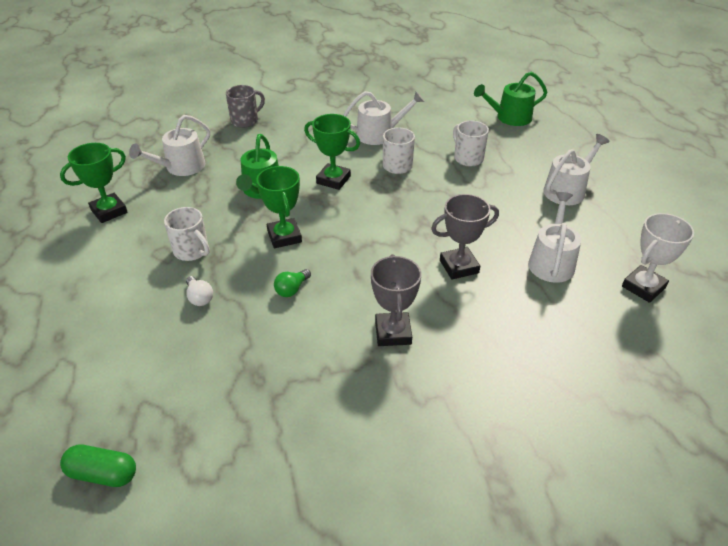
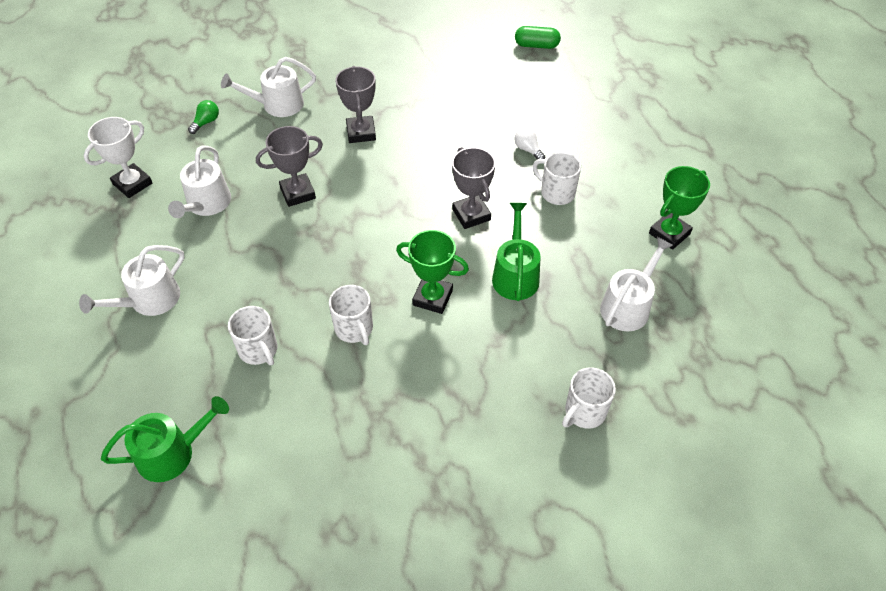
camera: 175 degrees right, 10 degrees up
grey mug [226,85,265,128] -> white mug [562,367,616,429]
green trophy [256,166,302,248] -> grey trophy [452,147,496,229]
green light bulb [274,269,311,297] -> green light bulb moved to [188,100,219,134]
white watering can [343,91,425,145] -> white watering can moved to [221,57,316,117]

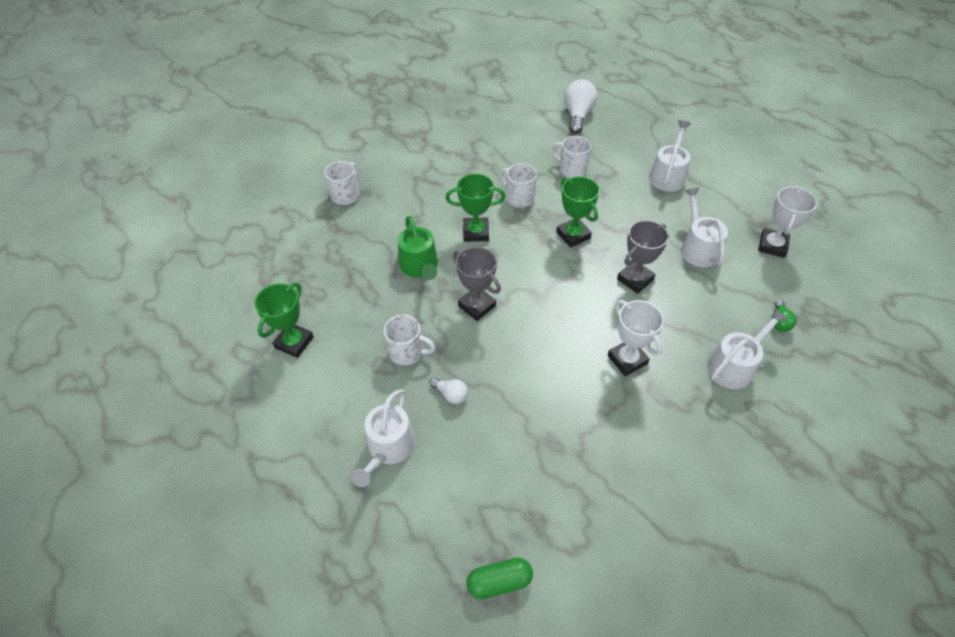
camera: 160 degrees right, 0 degrees up
green watering can [101,396,229,482] -> white light bulb [564,79,597,134]
grey trophy [336,66,376,143] -> white trophy [608,300,664,376]
white watering can [600,237,673,331] -> white watering can moved to [351,389,415,487]
none -> green trophy [556,176,600,248]

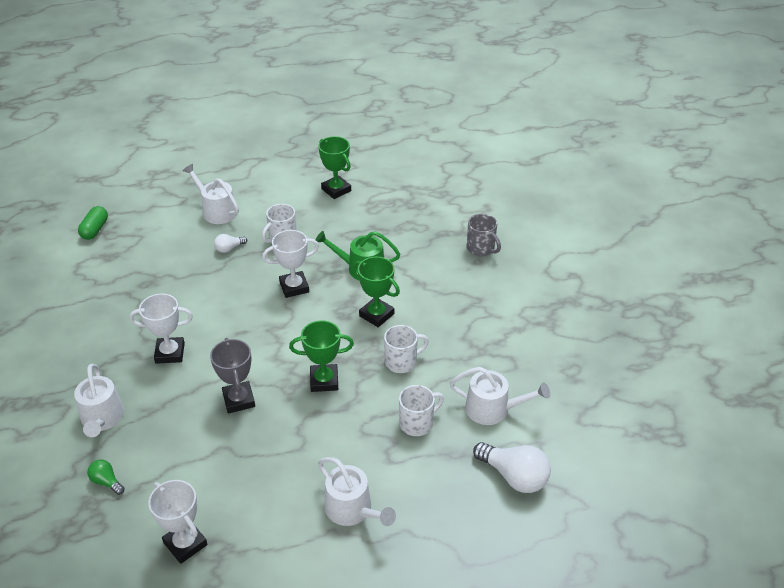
camera: 115 degrees right, 10 degrees down
white mug [324,161,359,205] -> grey mug [467,214,501,256]
green trophy [445,174,505,242] -> green trophy turned 75 degrees counterclockwise [353,257,400,327]
grey trophy [453,247,501,321] -> white trophy [262,230,319,298]
white watering can [681,188,728,267] -> white watering can moved to [450,367,550,425]

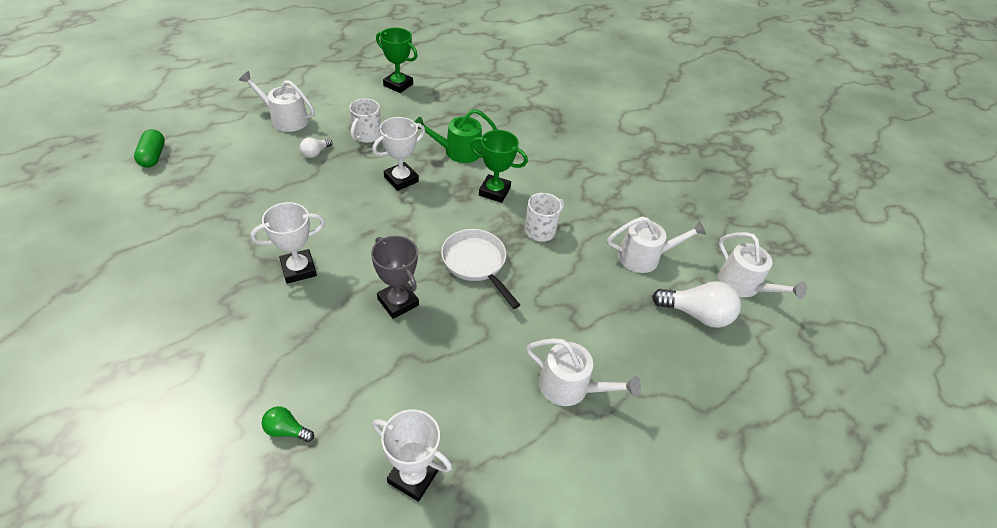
camera: 25 degrees left, 5 degrees up
white watering can [74,364,124,437] -> white watering can moved to [718,232,807,299]
green trophy [289,320,354,392] -> white pan [441,229,520,309]
white mug [399,385,444,436] -> none
grey mug [467,214,501,256] -> none

